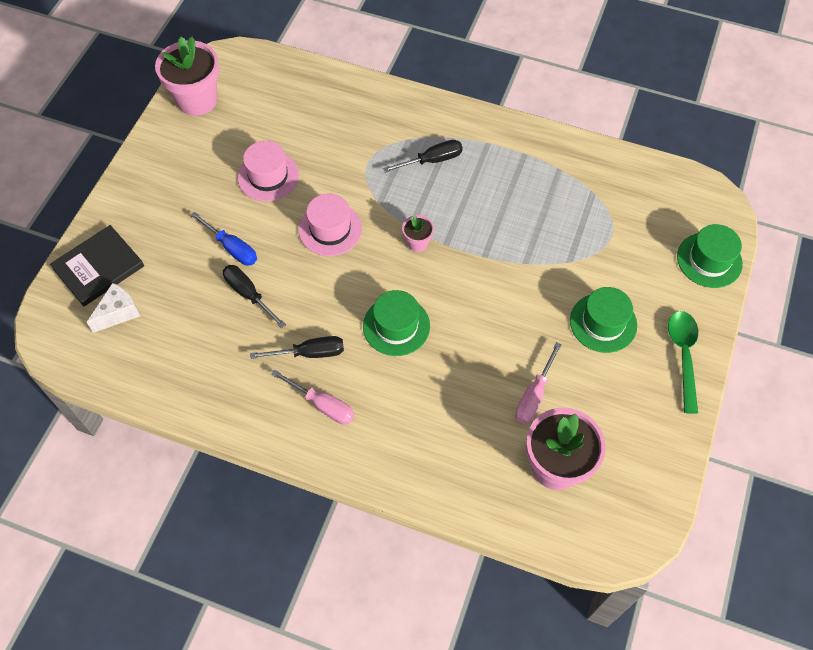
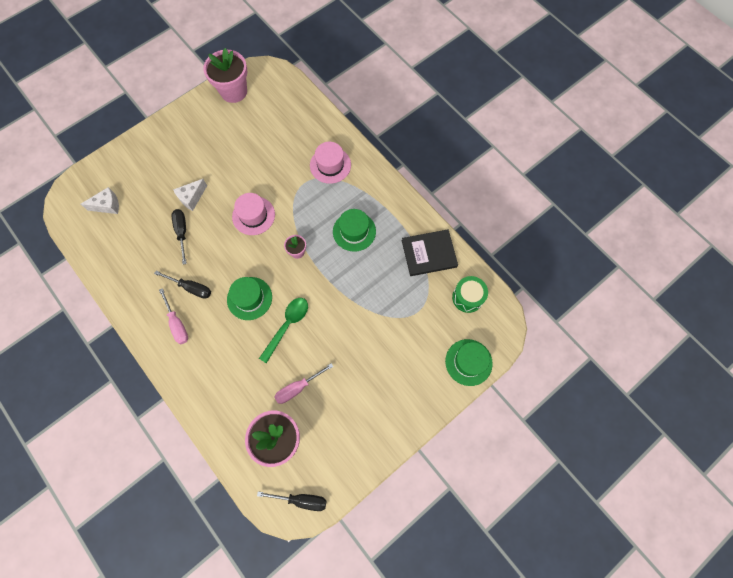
camera: 30 degrees right, 10 degrees up
black book [50,225,144,306] -> black book moved to [402,229,458,276]
blue screwdriver [191,212,257,266] -> white cheese [173,179,207,211]
pink hat [238,141,299,202] -> pink hat moved to [310,142,351,184]
black screwdriver [383,140,463,172] -> black screwdriver moved to [257,491,327,511]
green hat [570,287,637,353] -> green hat moved to [333,209,376,252]
green spoon [668,311,698,414] -> green spoon moved to [259,298,308,363]
none -> green drum [452,276,488,313]

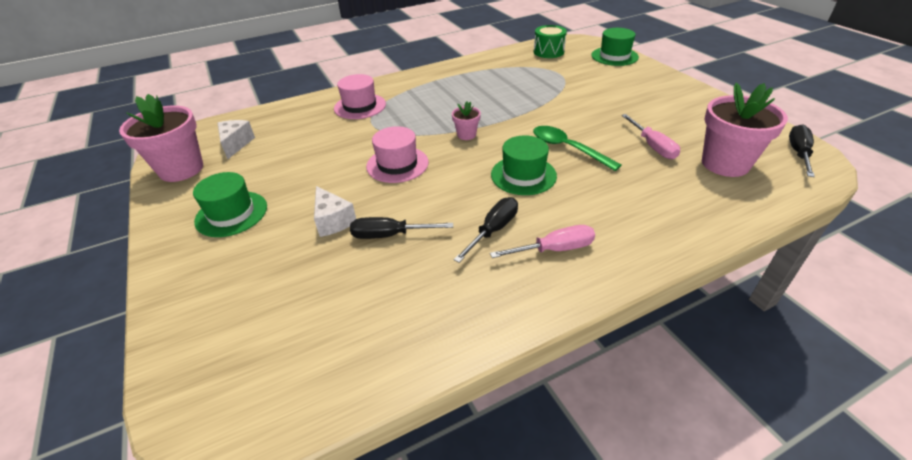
camera: 75 degrees left, 30 degrees down
white cheese [81,187,119,214] -> white cheese moved to [218,120,255,159]
green hat [333,209,376,252] -> green hat moved to [193,172,267,237]
black book [402,229,458,276] -> none

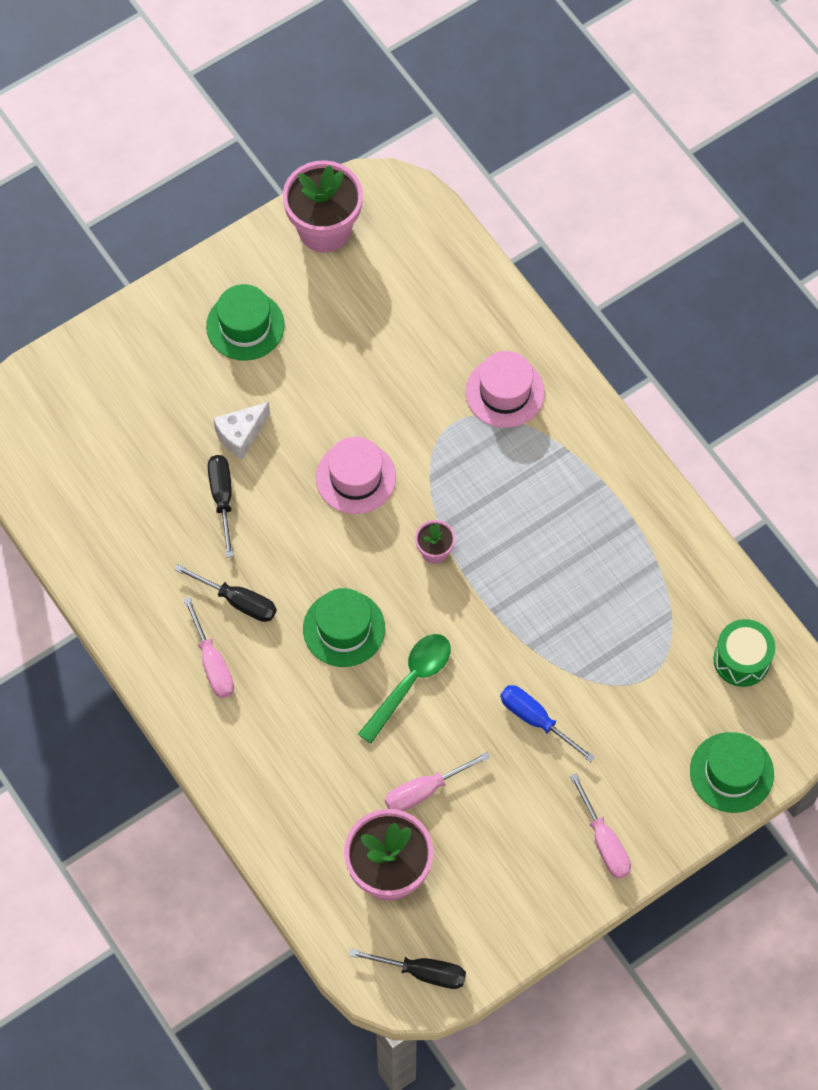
camera: 80 degrees right, 25 degrees up
white cheese [218,120,255,159] -> none
none -> blue screwdriver [500,685,595,762]
none -> pink screwdriver [570,773,631,879]

